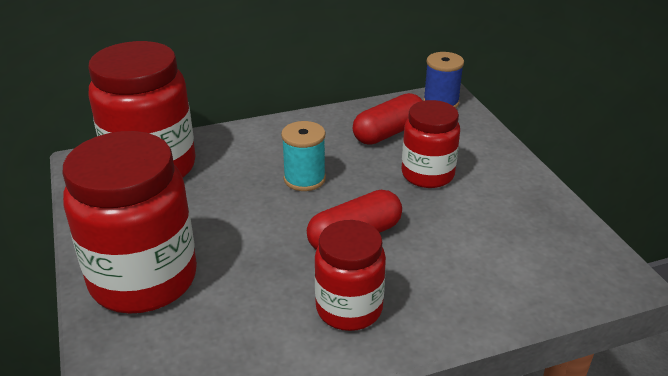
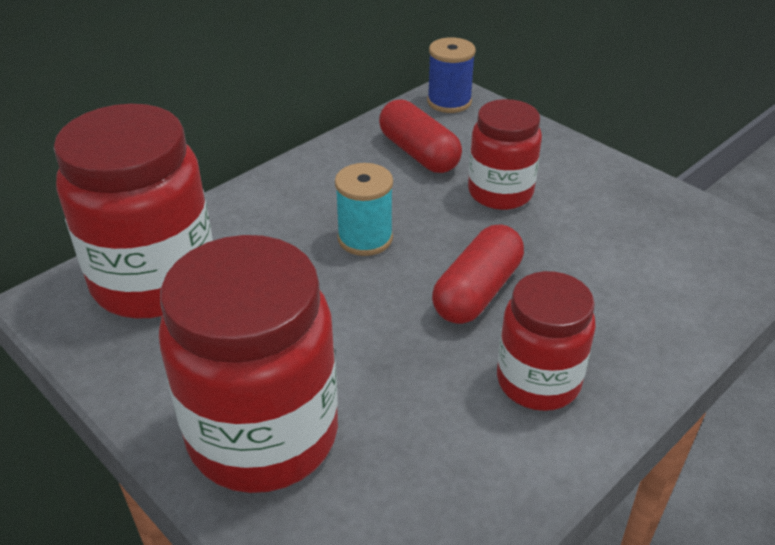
camera: 25 degrees left, 5 degrees up
red capsule [353,93,423,145] -> red capsule turned 60 degrees counterclockwise [379,99,462,173]

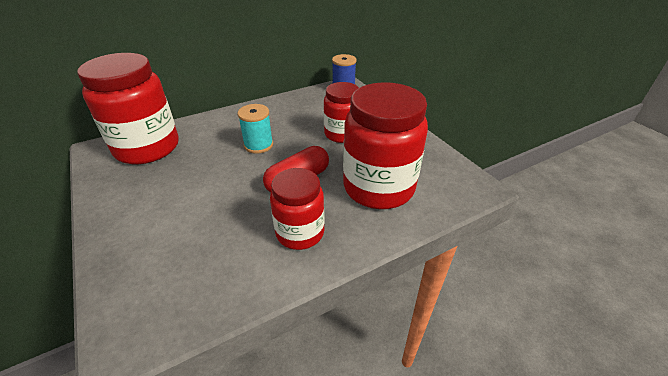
camera: 15 degrees right, 0 degrees up
red jar [159,235,338,493] -> red jar moved to [343,82,428,209]
red capsule [379,99,462,173] -> none

